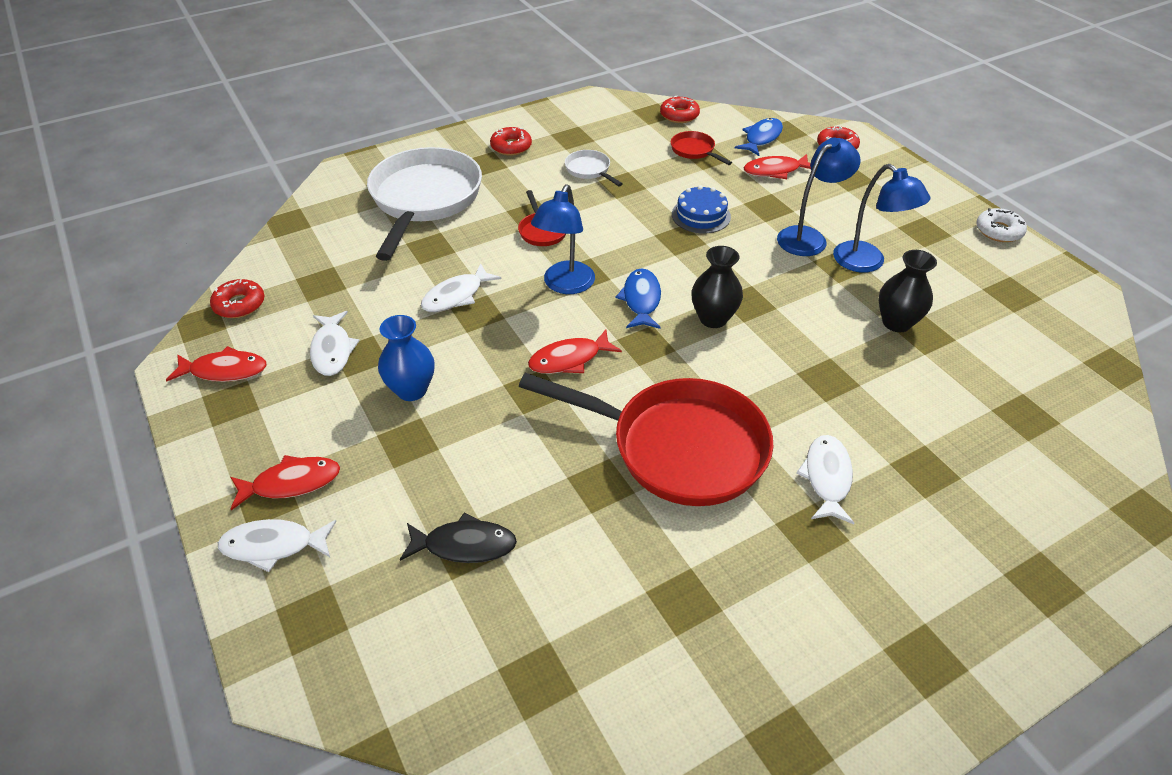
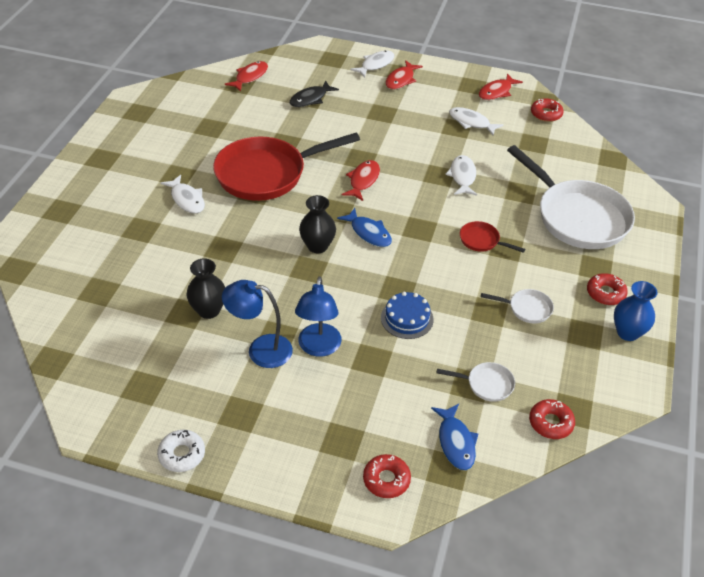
camera: 135 degrees right, 0 degrees up
blue vase [378,315,435,401] -> blue vase moved to [614,281,657,341]
blue lamp [531,184,595,294] -> none
red pan [671,131,732,165] -> white pan [437,362,515,402]
red fish [744,154,811,179] -> red fish moved to [225,61,268,92]

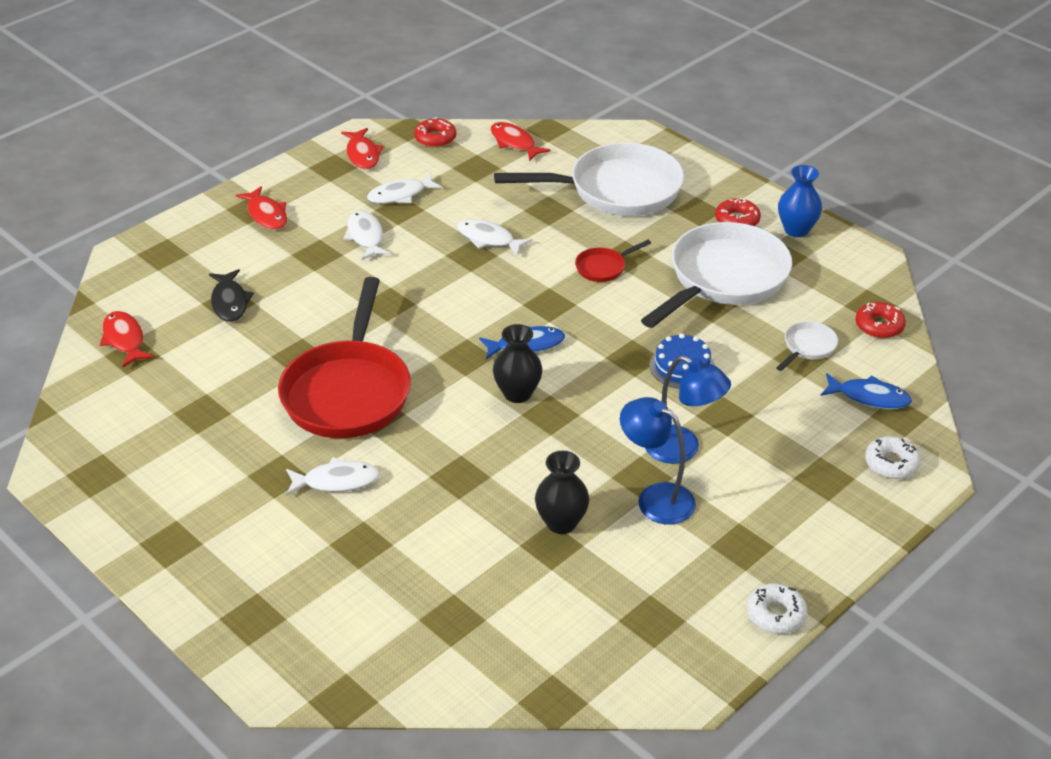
camera: 60 degrees left, 5 degrees down
blue lamp [222,280,293,368] -> blue lamp turned 90 degrees clockwise [620,397,696,524]
red fish [342,160,380,201] -> red fish moved to [490,122,551,161]
white fish [350,51,394,78] -> white fish moved to [343,211,391,260]
red donut [363,454,411,498] -> white donut [865,436,921,479]
white pan [481,289,554,324] -> white pan [641,222,792,328], size x2.38

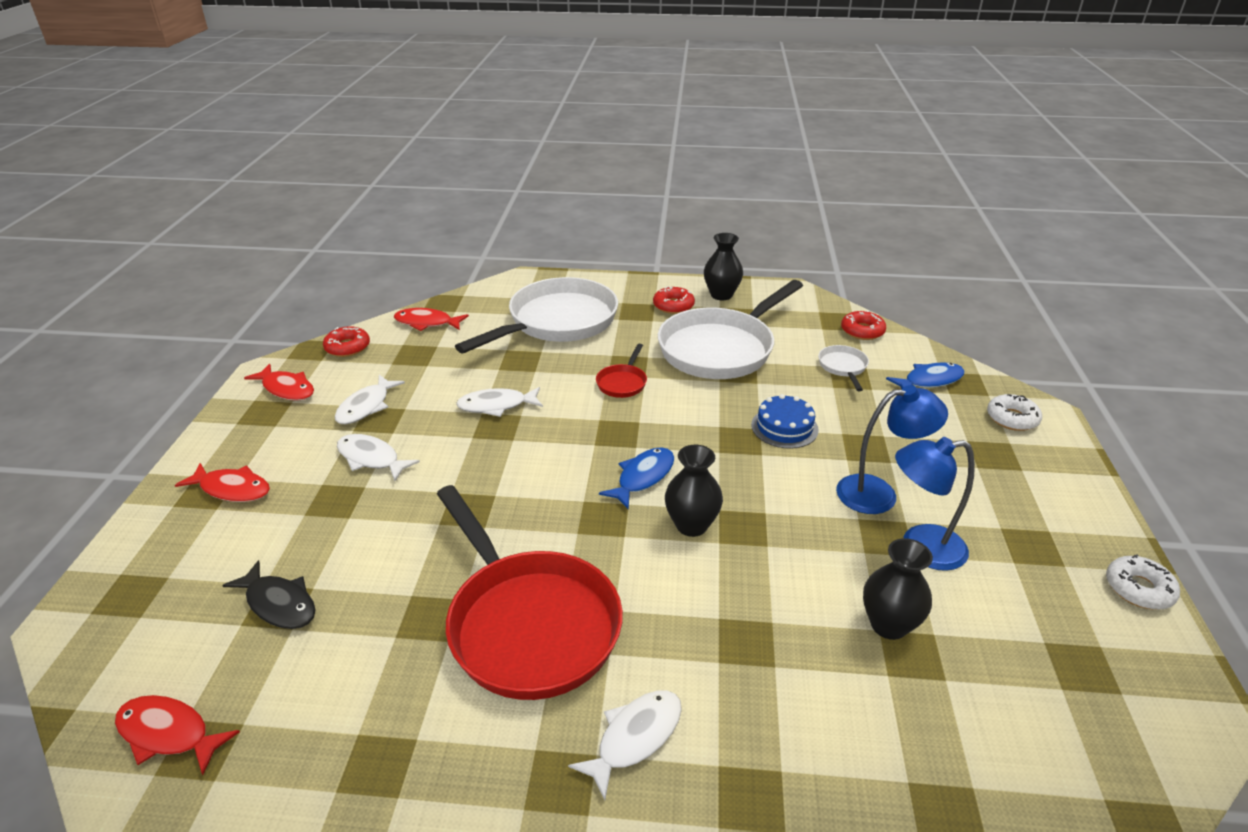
camera: 40 degrees left, 5 degrees down
white pan [641,222,792,328] -> white pan turned 135 degrees counterclockwise [658,280,803,379]
blue vase [778,165,822,237] -> black vase [704,233,743,300]

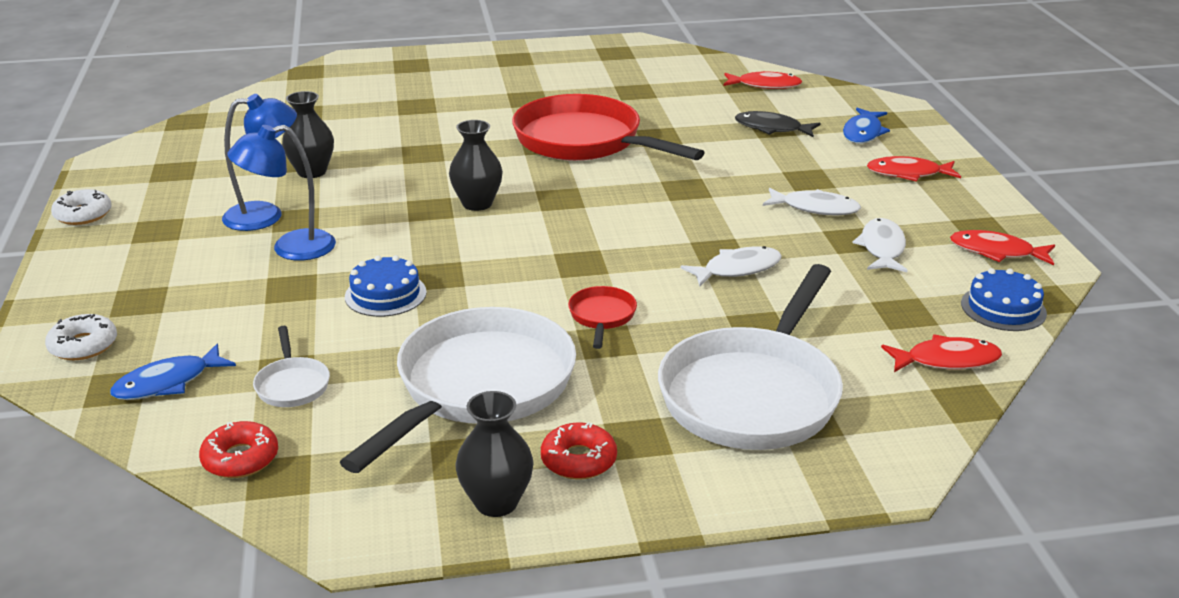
camera: 165 degrees right, 5 degrees down
red donut [323,326,370,357] -> blue cake [961,268,1047,331]
white fish [568,690,682,800] -> none
blue fish [599,447,674,510] -> blue fish moved to [843,108,890,144]

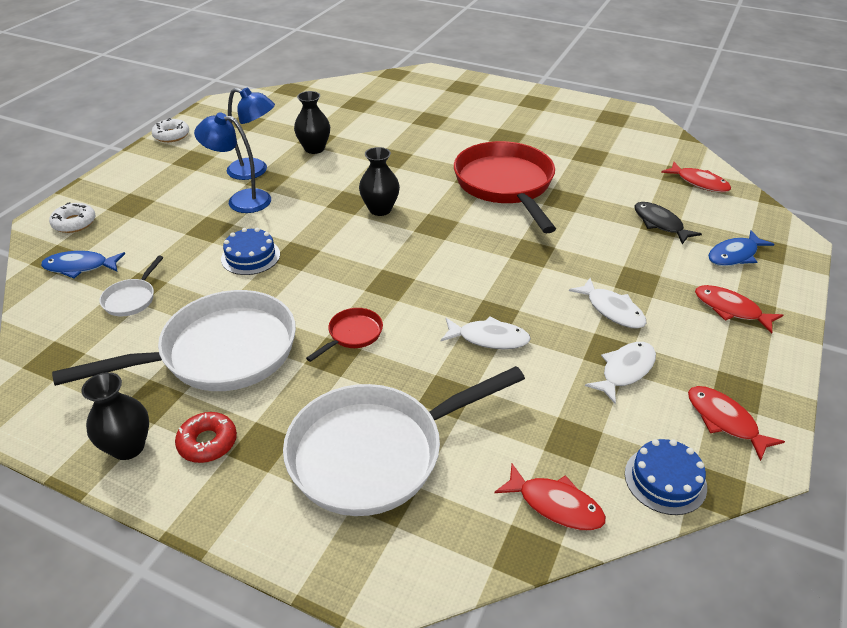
camera: 35 degrees right, 10 degrees up
red donut [199,421,278,478] -> none

